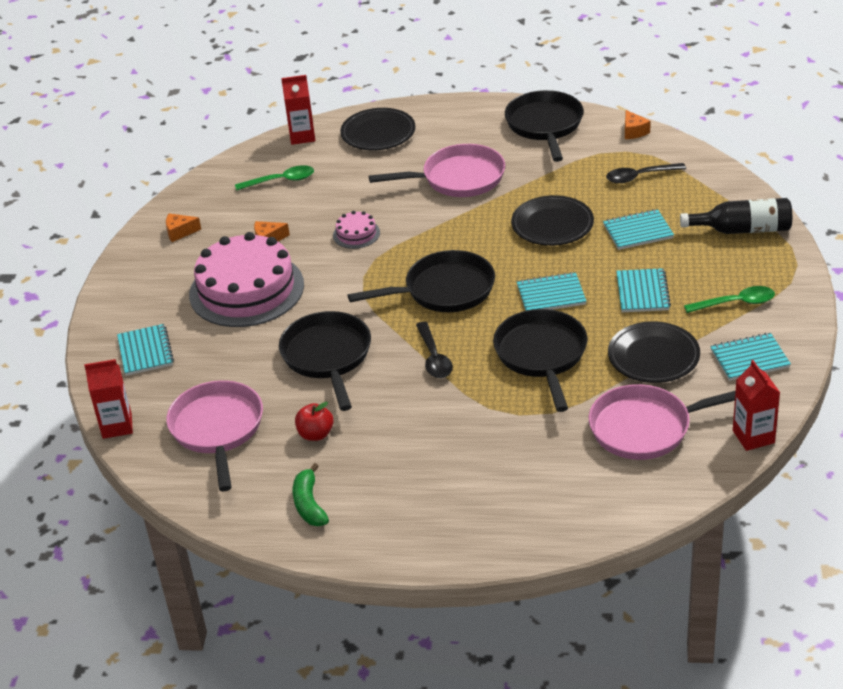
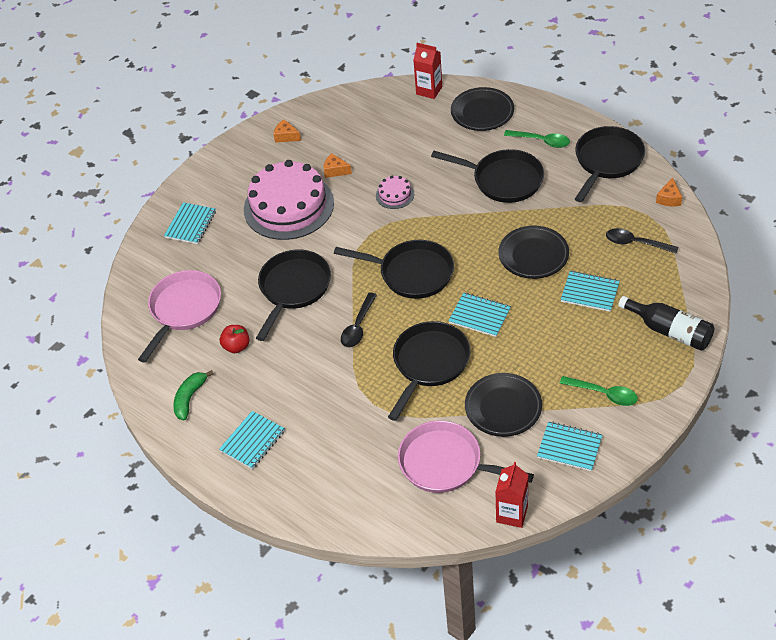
camera: 35 degrees right, 10 degrees up
red carton [84,359,133,439] -> none
green spoon [235,165,314,191] -> green spoon moved to [504,130,570,148]
pink pan [369,144,505,197] -> black pan [431,149,544,203]
turquoise notebook [616,268,671,312] -> turquoise notebook moved to [219,411,285,469]

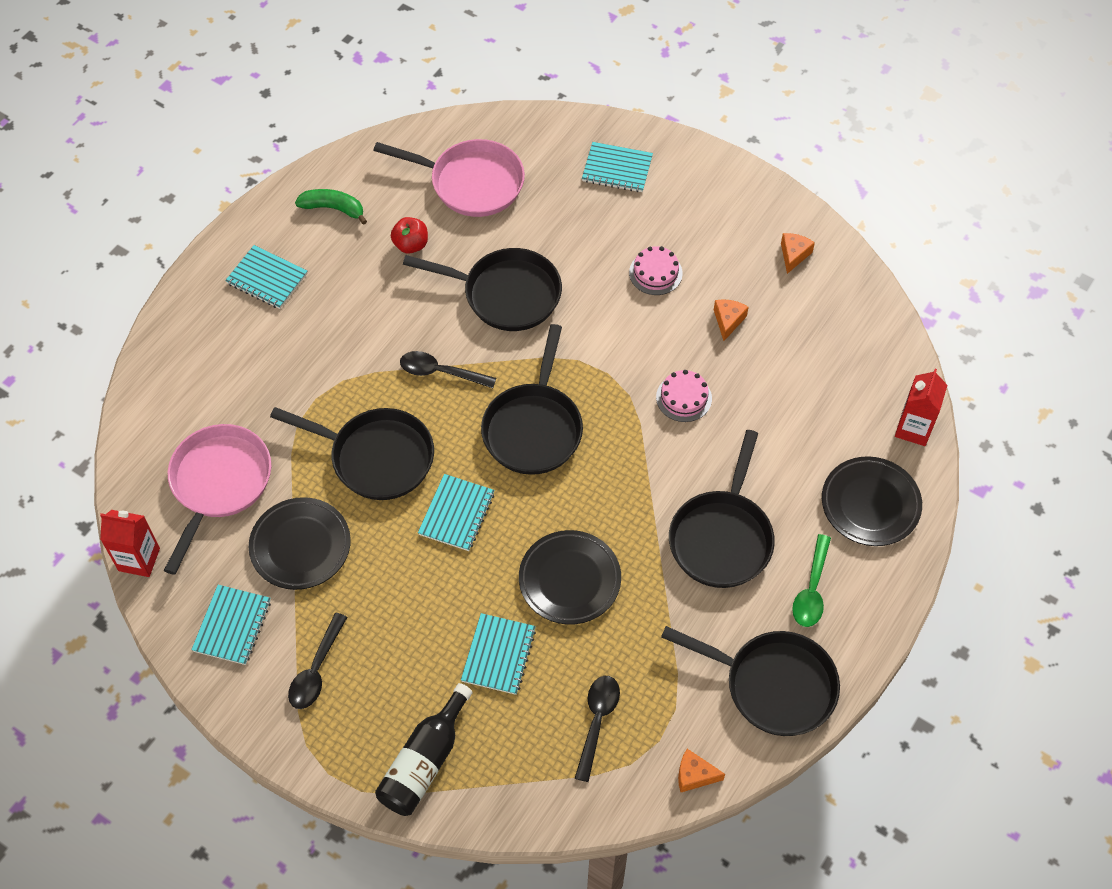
camera: 80 degrees right, 10 degrees up
pink cake [244,160,334,240] -> pink cake [629,246,683,295], size x0.43
green spoon [560,376,638,406] -> black spoon [288,613,347,709]

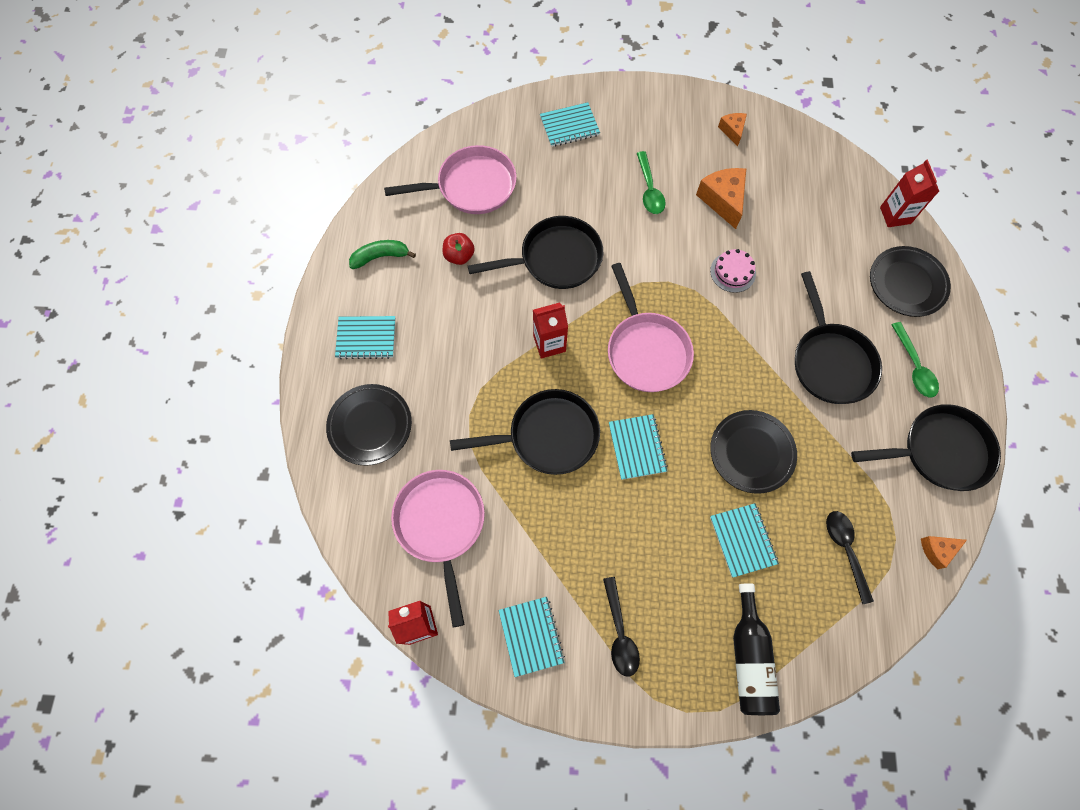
camera: 30 degrees left, 10 degrees up
black plate [249,497,351,590] -> black plate moved to [326,384,412,466]
black spoon [400,351,496,388] -> red carton [533,302,568,359]
black pan [481,324,583,475] -> pink pan [608,263,694,392]
pink cake [629,246,683,295] -> green spoon [637,151,666,214]
orange cheese [714,300,749,341] -> orange cheese [696,168,746,229], size x1.74

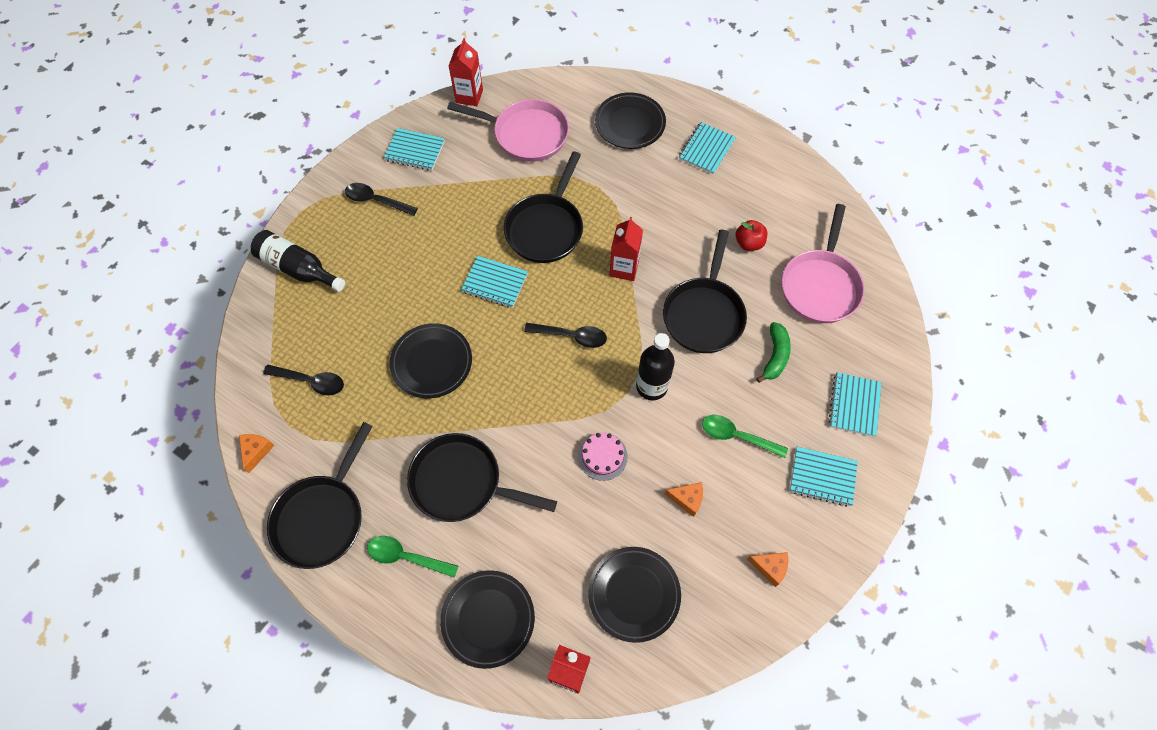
camera: 120 degrees right, 5 degrees down
green banana [349,240,416,269] -> green banana moved to [756,322,791,383]
pink pan [608,263,694,392] -> black spoon [524,323,607,348]
orange cheese [696,168,746,229] -> orange cheese [665,482,703,517], size x0.58
turquoise notebook [710,503,779,577] -> turquoise notebook moved to [790,447,858,507]
none -> black plate [588,547,681,643]
none -> black bottle [636,333,675,400]

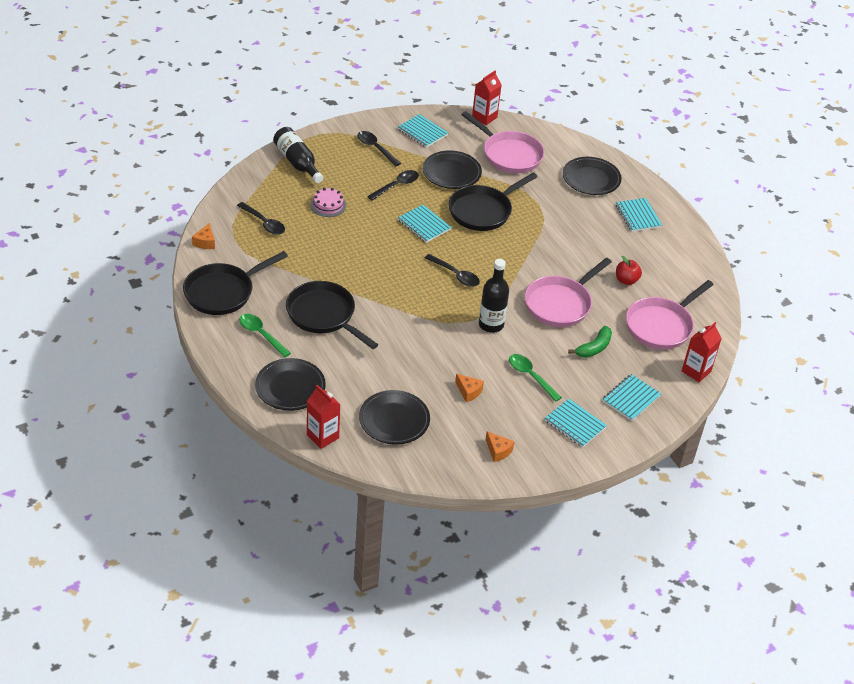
camera: 25 degrees right, 20 degrees down
orange cheese [239,434,275,473] -> orange cheese turned 150 degrees clockwise [192,223,215,249]
black plate [390,323,472,398] -> black plate moved to [423,150,482,189]
pink cake [578,432,628,481] -> pink cake moved to [311,188,346,217]
red carton [610,217,643,281] -> red carton moved to [682,322,722,382]
black pan [663,230,747,353] -> pink pan [525,258,612,327]
turquoise notebook [679,122,736,174] -> turquoise notebook turned 75 degrees counterclockwise [616,198,662,232]
none -> black spoon [367,170,419,200]

